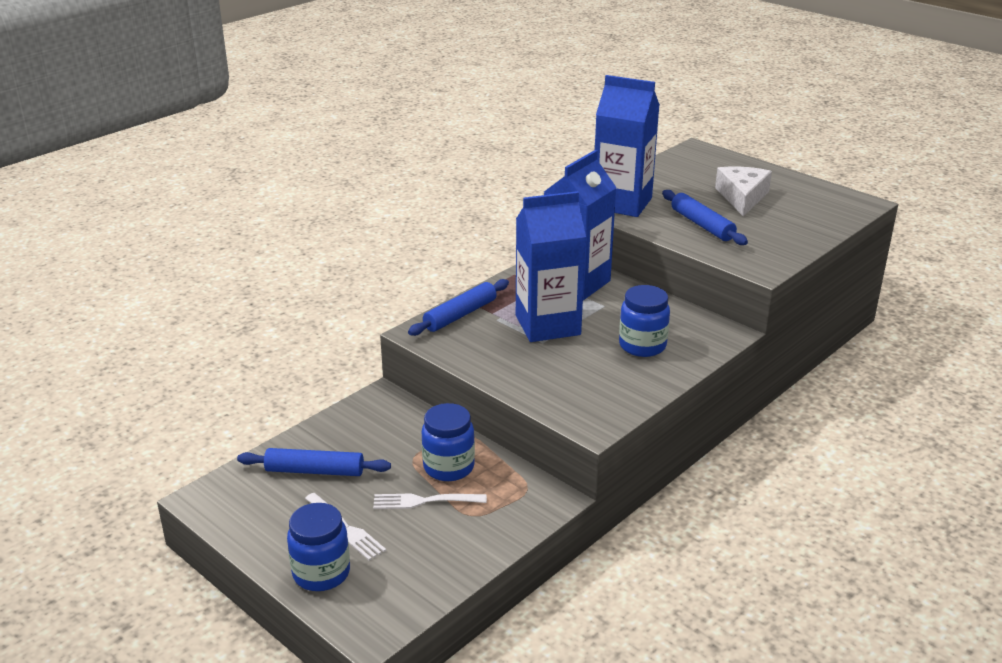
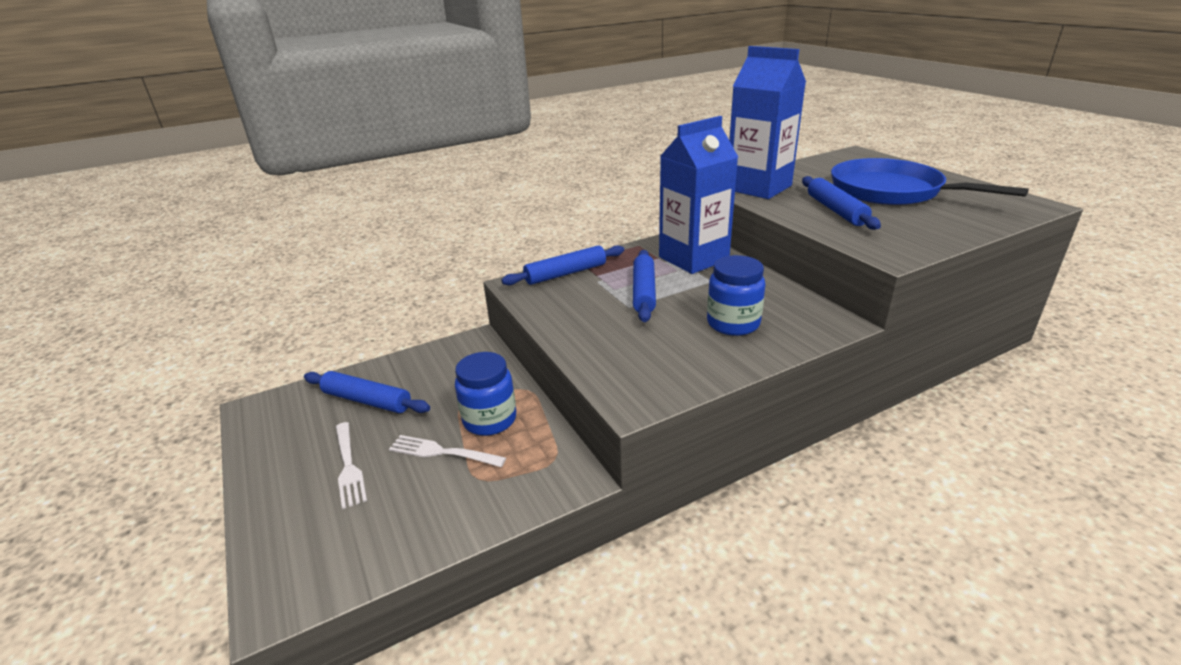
camera: 20 degrees right, 0 degrees up
blue jar [287,503,350,591] -> none
blue carton [516,191,586,342] -> blue rolling pin [633,250,656,322]
white cheese [715,167,772,217] -> blue pan [831,158,1029,205]

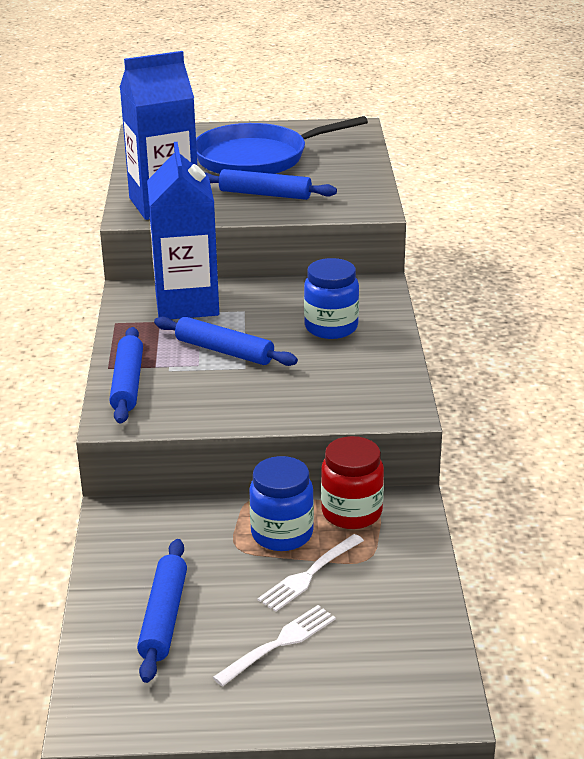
camera: 65 degrees left, 0 degrees up
blue rolling pin [304,371,430,413] -> blue rolling pin turned 45 degrees counterclockwise [137,539,187,683]
white fork [336,422,367,509] -> white fork turned 45 degrees counterclockwise [213,605,336,687]
none -> red jar [321,436,384,529]

